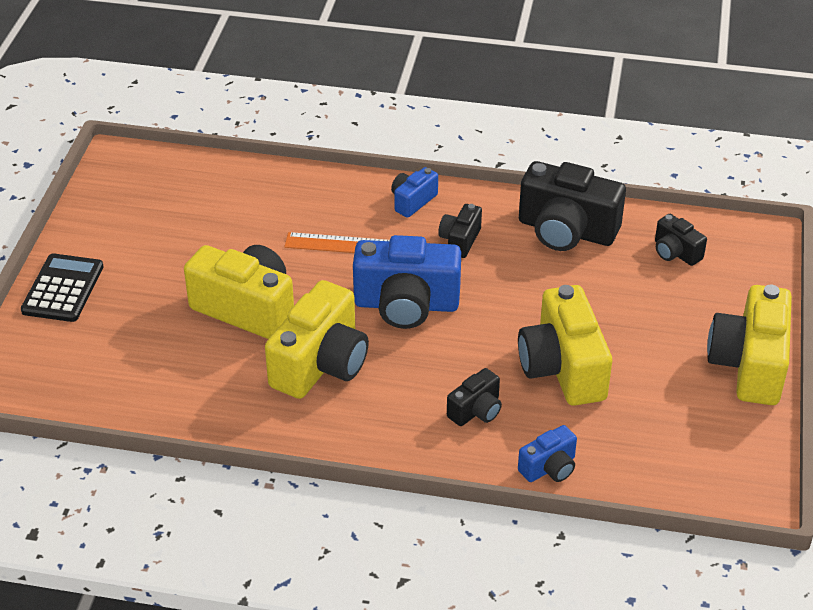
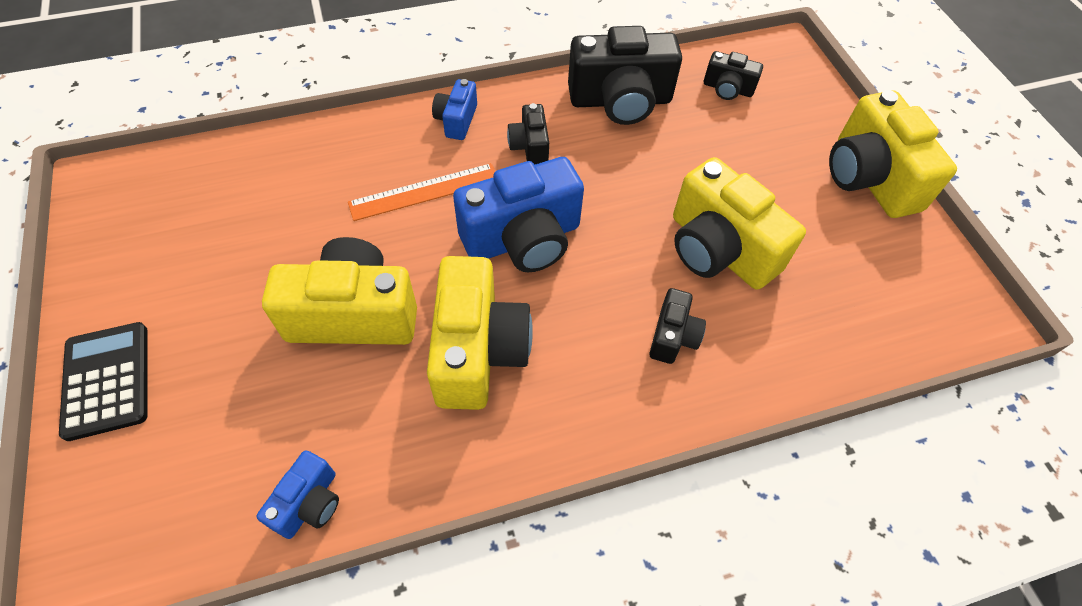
camera: 30 degrees left, 15 degrees up
blue camera [518,425,577,482] -> blue camera moved to [256,450,339,539]

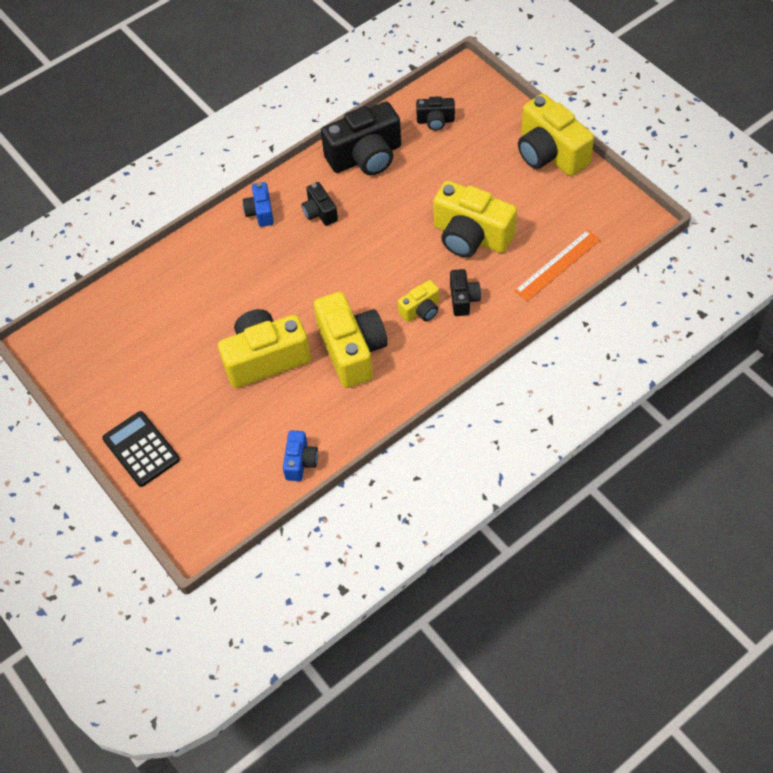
camera: 15 degrees left, 0 degrees up
orange ruler [348,163,495,221] -> orange ruler moved to [514,230,601,301]
blue camera [453,157,584,272] -> none
none -> yellow camera [398,280,439,322]

